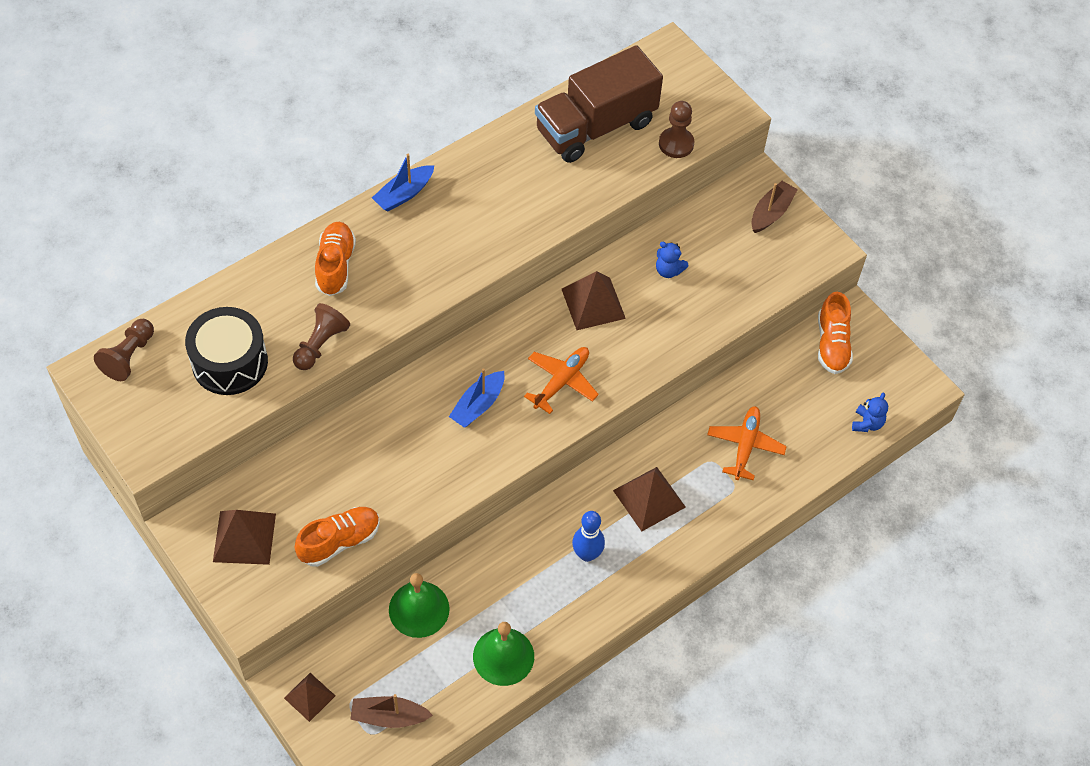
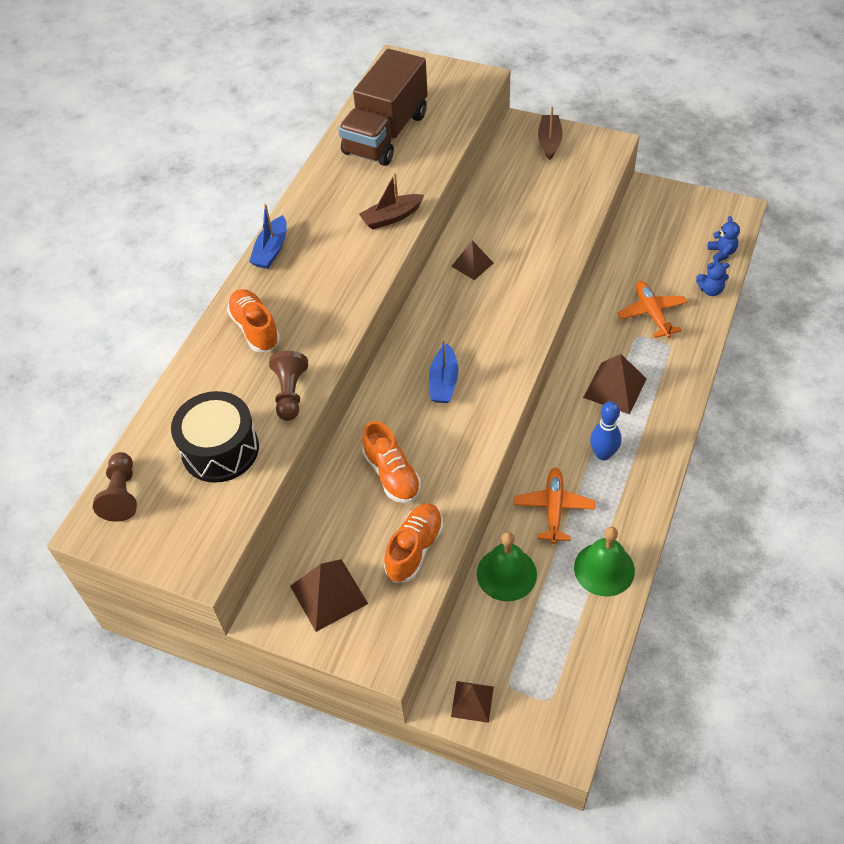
camera: 25 degrees left, 5 degrees down
brown boat [350,694,433,728] -> brown boat moved to [359,173,424,230]
orange plane [524,347,599,414] -> orange plane moved to [514,467,595,544]
brown pyramid [562,271,626,330] -> brown pyramid [451,241,493,280], size x0.64
blue teddy bear [656,242,688,278] -> blue teddy bear moved to [696,262,730,296]
brown pawn [659,101,695,158] -> none
orange shoe [818,292,853,374] -> orange shoe moved to [362,421,421,503]

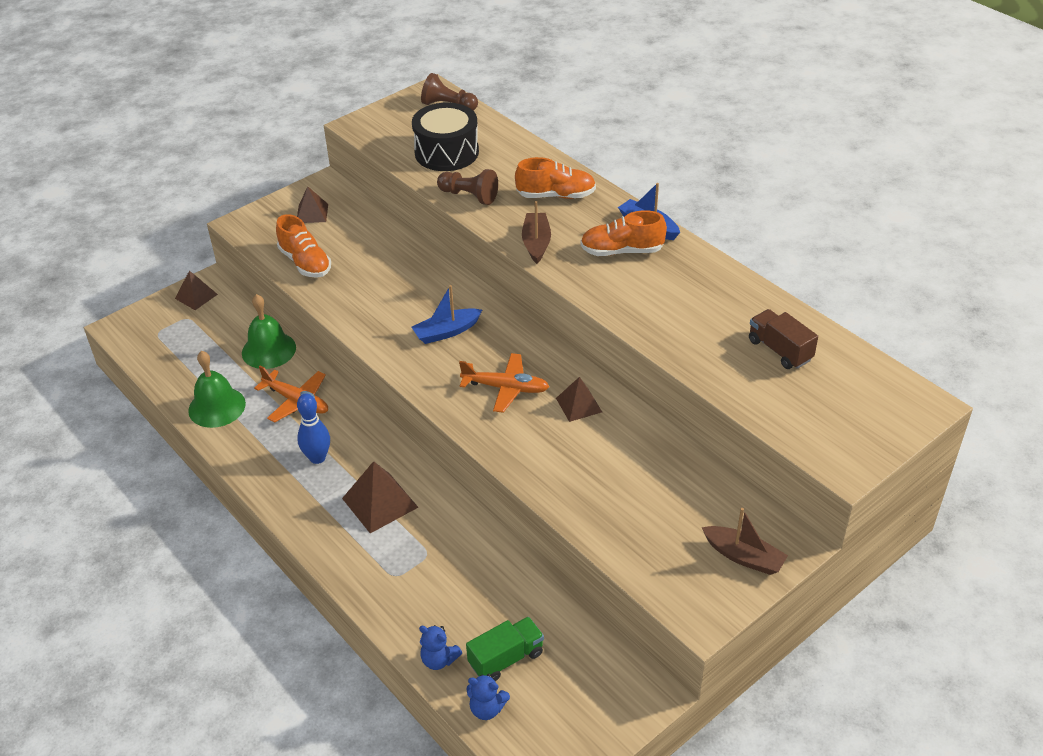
camera: 115 degrees right, 10 degrees down
brown pyramid [290,559,368,632] -> brown pyramid [297,186,328,223], size x0.64
brown truck [338,49,428,166] -> brown truck [749,309,818,369], size x0.49
brown boat [359,173,424,230] -> brown boat moved to [522,201,551,264]
orange shoe [362,421,421,503] -> orange shoe moved to [580,210,667,256]
blue boat [429,339,459,403] -> blue boat turned 60 degrees counterclockwise [412,285,482,344]
orange plane [618,281,687,338] -> orange plane moved to [459,353,549,413]
blue teddy bear [696,262,730,296] -> blue teddy bear turned 90 degrees counterclockwise [419,625,462,670]
none -> green truck [466,617,544,681]

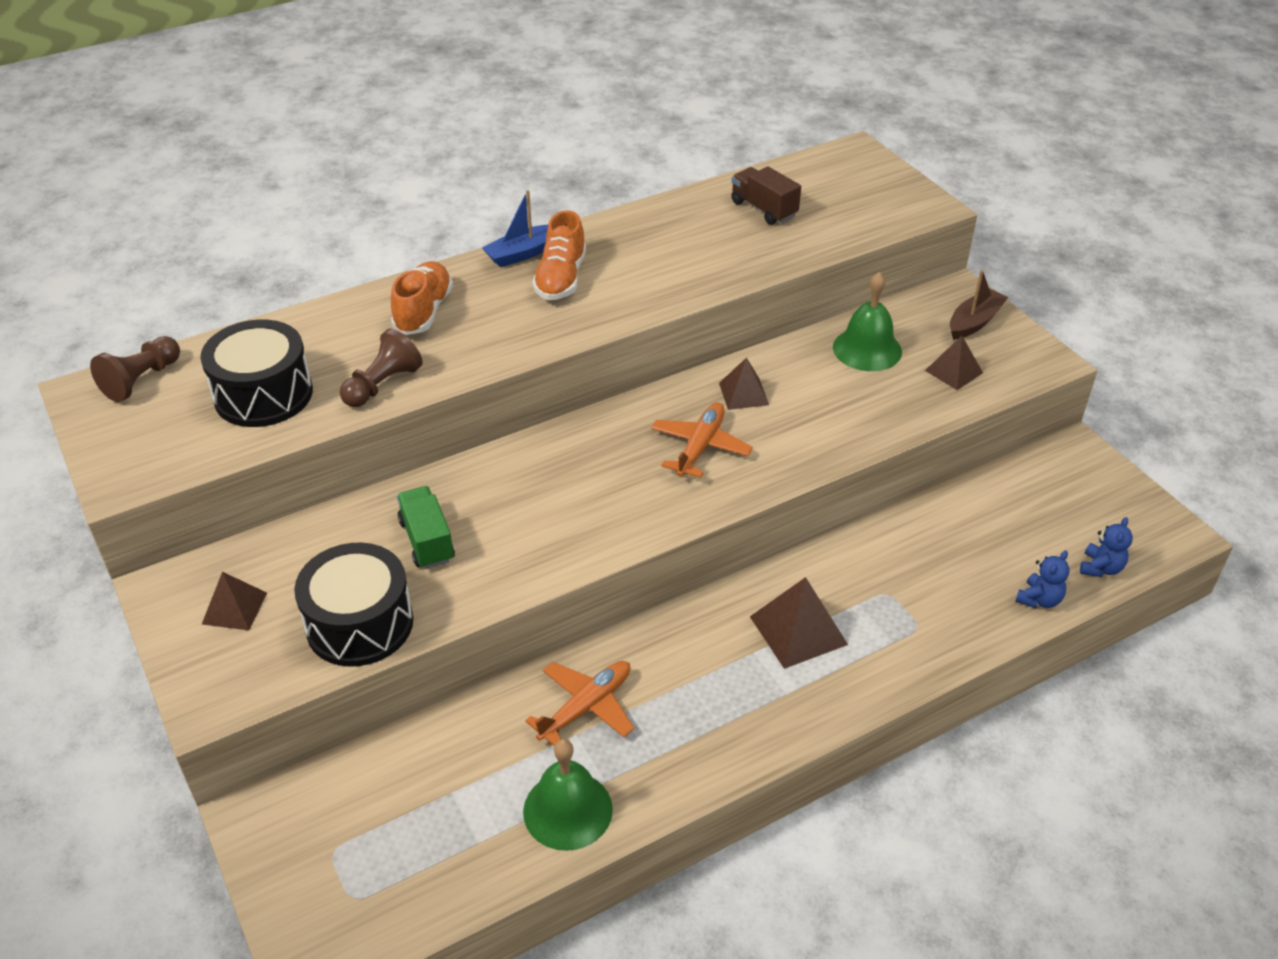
camera: 80 degrees left, 0 degrees up
brown pyramid [175,270,218,310] -> brown pyramid moved to [925,336,983,390]
green bell [242,294,296,369] -> green bell moved to [833,272,902,371]
orange shoe [276,214,331,278] -> black drum [294,543,413,667]
blue bowling pin [297,393,330,464] -> none
blue boat [412,285,482,344] -> none
green truck [466,617,544,681] -> green truck moved to [397,486,455,569]
brown boat [522,201,551,264] -> none
brown truck [749,309,818,369] -> brown truck turned 75 degrees clockwise [731,166,801,225]

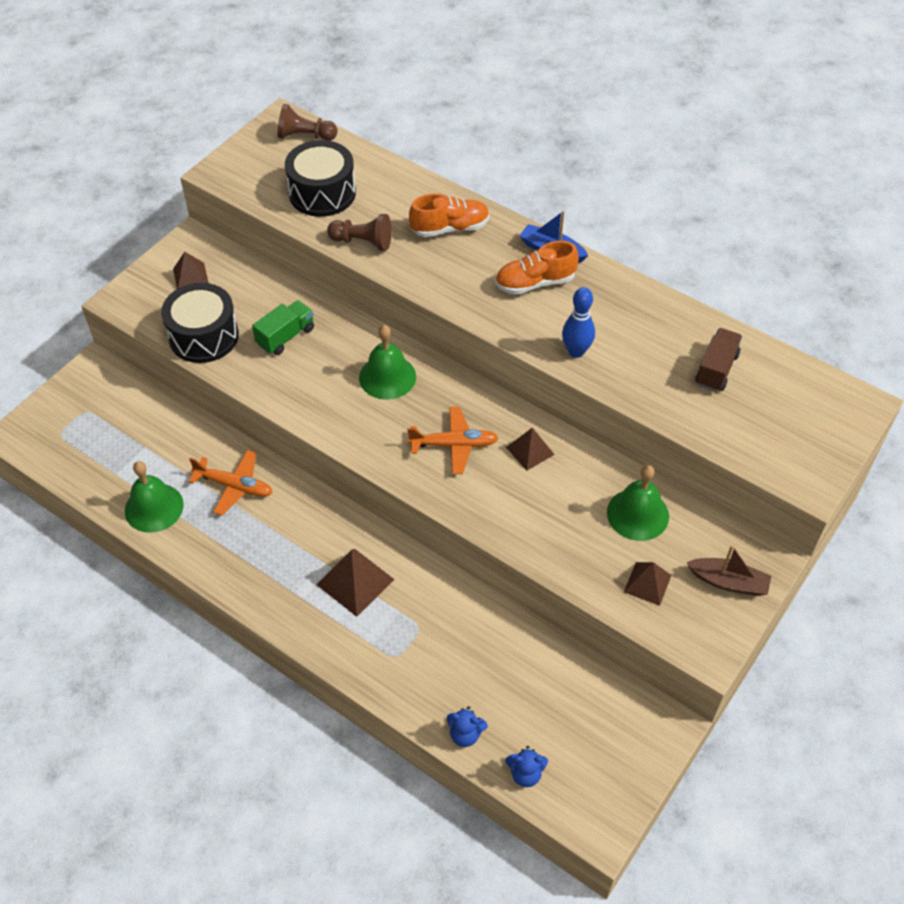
camera: 65 degrees right, 10 degrees up
none -> green bell [359,325,416,400]
none -> blue bowling pin [562,287,595,358]

